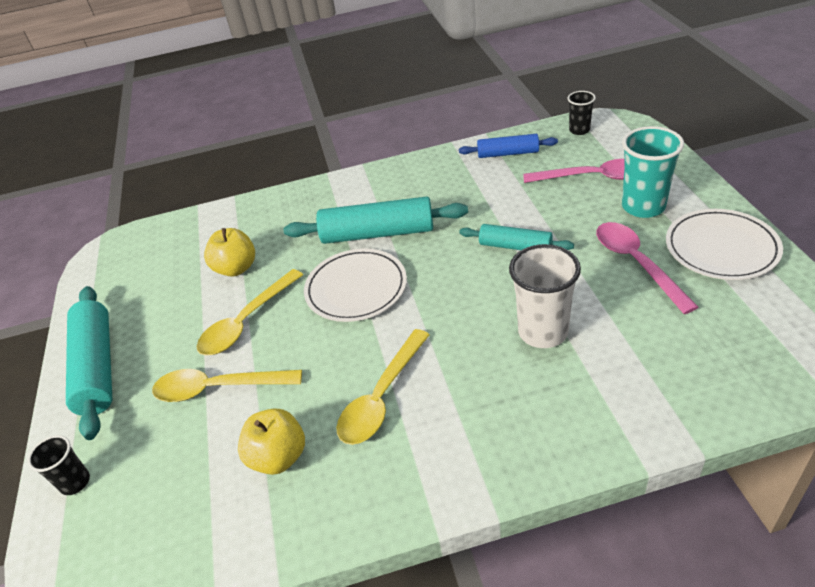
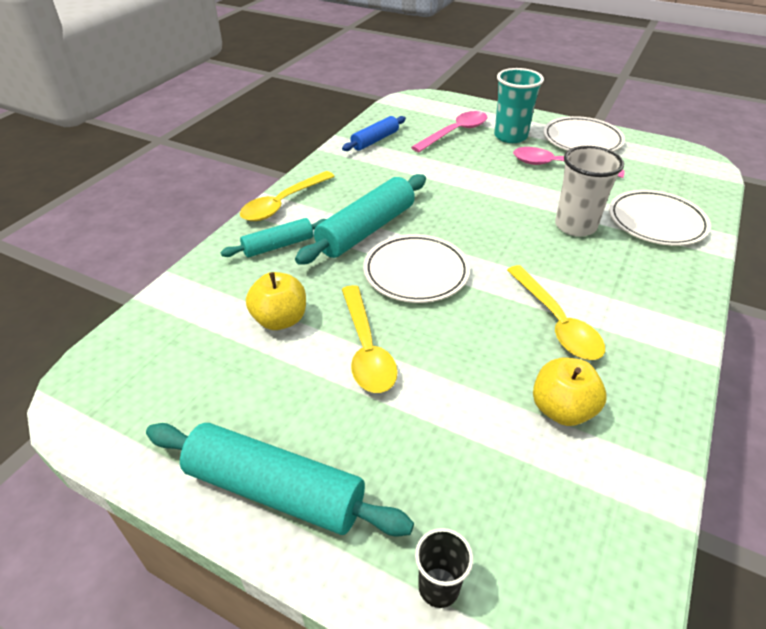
camera: 55 degrees left, 0 degrees up
yellow spoon [152,369,302,402] -> yellow spoon moved to [240,171,335,221]
turquoise rolling pin [459,224,574,250] -> turquoise rolling pin moved to [221,218,326,257]
black cup [567,91,596,135] -> none
none -> white plate [609,190,711,246]

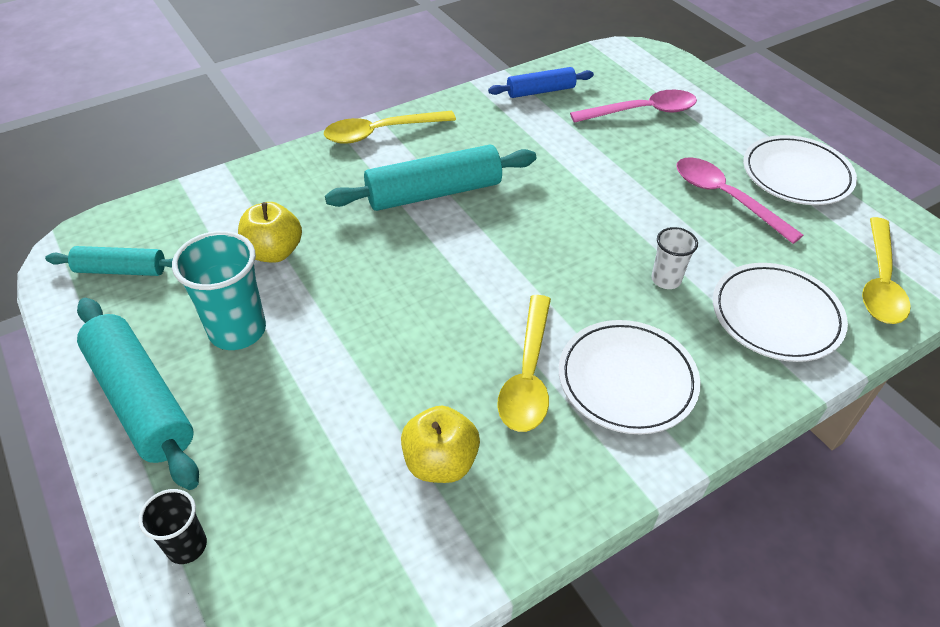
camera: 30 degrees right, 5 degrees up
turquoise rolling pin [221,218,326,257] -> turquoise rolling pin moved to [45,246,173,276]
yellow spoon [342,285,398,393] -> yellow spoon moved to [862,217,911,324]
white plate [363,234,470,303] -> white plate moved to [559,320,700,434]
turquoise cup [494,68,544,143] -> turquoise cup moved to [172,231,266,350]
white cup [555,146,624,237] -> white cup [652,227,698,289], size x0.56

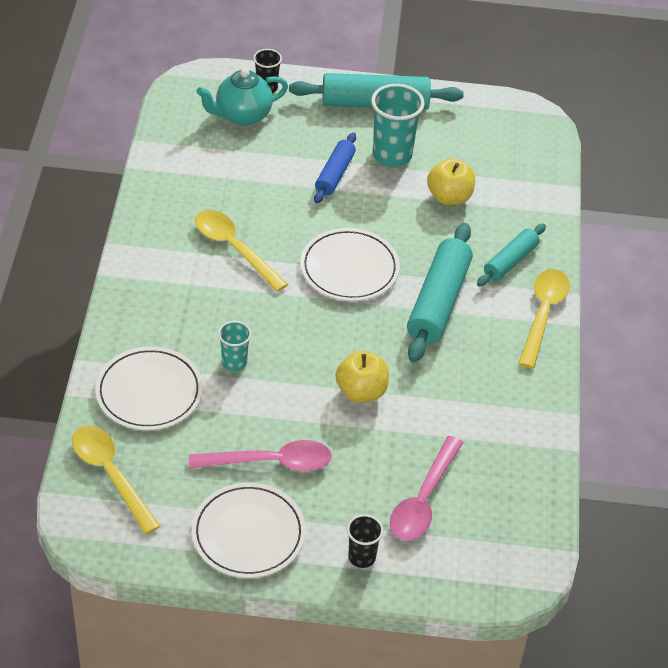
camera: 125 degrees right, 0 degrees up
turquoise rolling pin [45,246,173,276] -> turquoise rolling pin moved to [477,224,546,287]
yellow apple [401,406,480,483] -> yellow apple moved to [336,351,389,403]
blue rolling pin [488,67,594,98] -> blue rolling pin moved to [314,133,356,203]
white plate [559,320,700,434] -> white plate moved to [300,228,400,301]
white cup [652,227,698,289] -> turquoise cup [218,321,251,371]
none -> turquoise teapot [196,68,288,126]
none -> black cup [347,514,383,568]

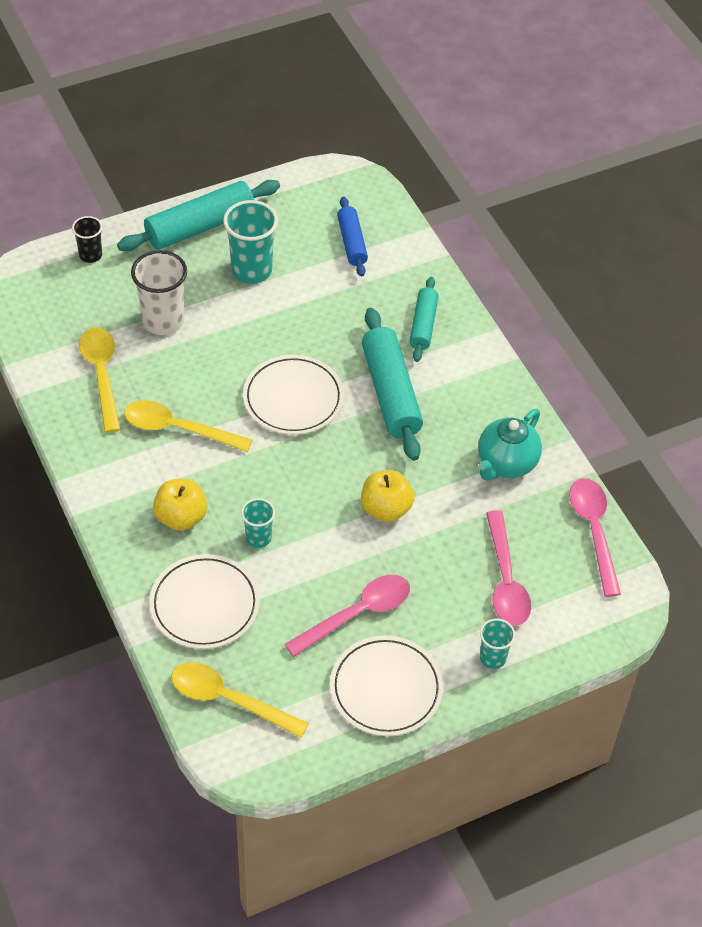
camera: 30 degrees left, 5 degrees up
turquoise teapot [196,68,288,126] -> turquoise teapot moved to [478,409,542,481]
blue rolling pin [314,133,356,203] -> blue rolling pin moved to [337,197,368,276]
black cup [347,514,383,568] -> turquoise cup [480,619,516,669]
yellow apple [427,158,475,205] -> yellow apple moved to [153,479,207,531]
yellow spoon [518,269,570,369] -> yellow spoon moved to [79,327,121,433]
none -> white cup [131,250,187,335]
none -> pink spoon [569,478,621,597]

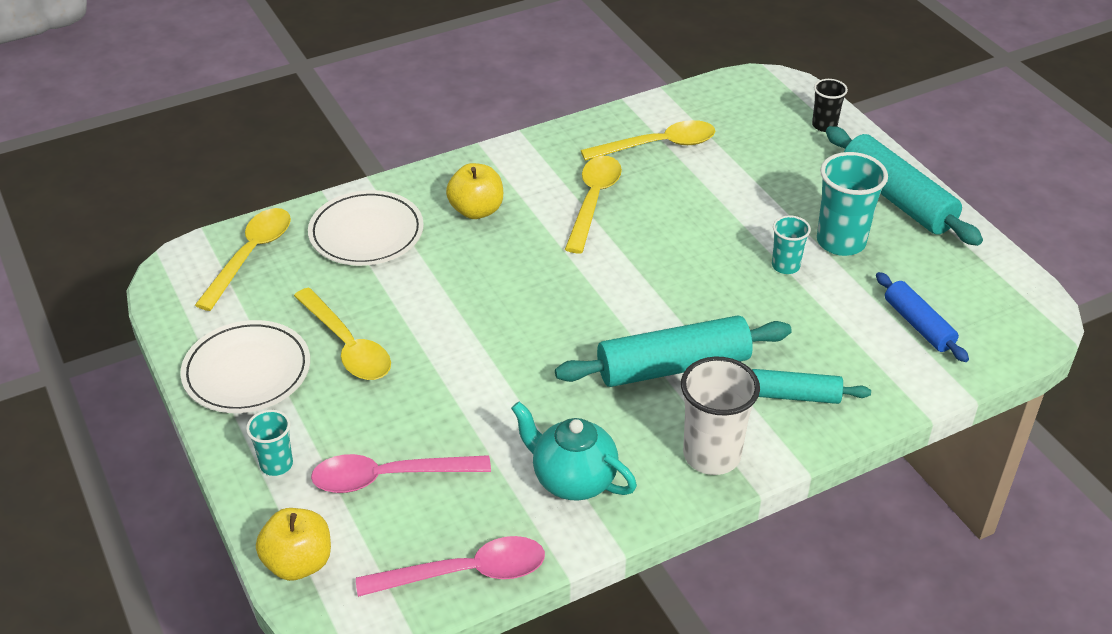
camera: 90 degrees right, 10 degrees down
white cup [131,250,187,335] -> white cup moved to [681,357,760,475]
turquoise cup [241,498,275,548] -> turquoise cup moved to [772,216,811,274]
white plate [243,355,344,435] -> none
pink spoon [285,575,410,657] -> yellow spoon [294,288,391,380]
blue rolling pin [337,197,368,276] -> blue rolling pin turned 75 degrees clockwise [876,272,969,362]
yellow apple [361,470,414,522] -> yellow apple moved to [256,508,331,581]

